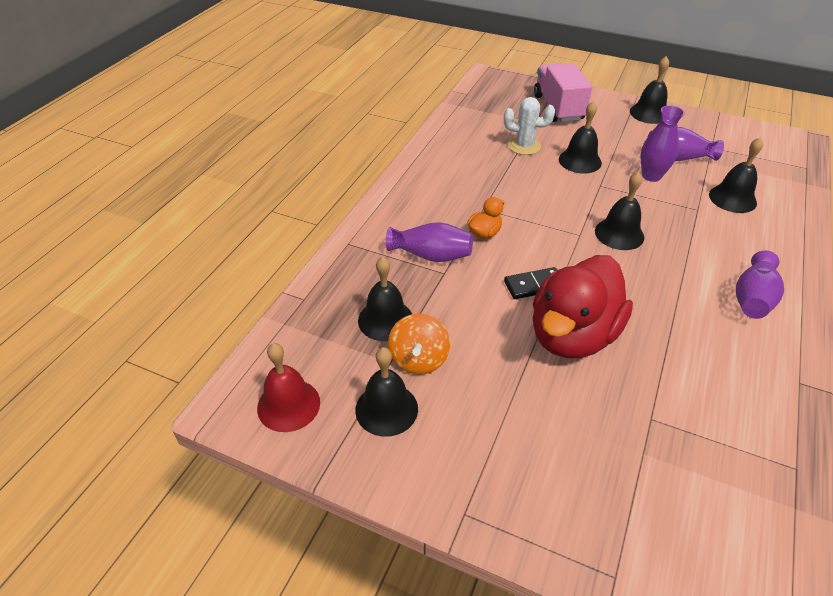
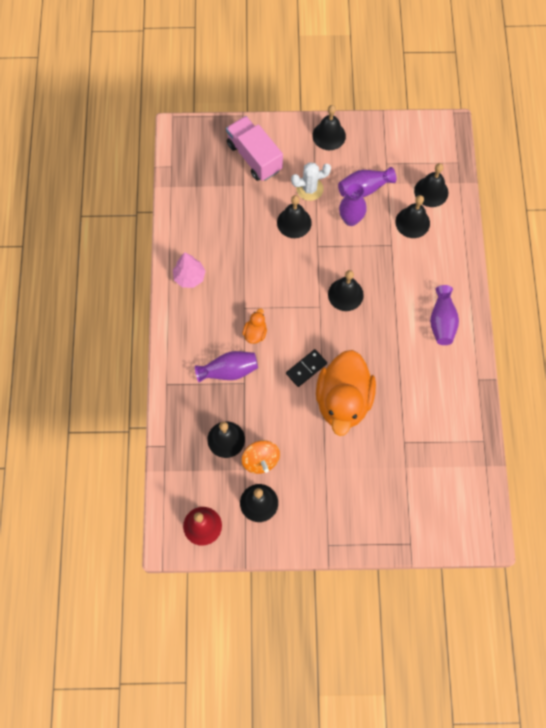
camera: 25 degrees left, 25 degrees up
white cactus [504,97,555,155] -> white cactus moved to [291,162,331,201]
red duck [533,255,633,358] -> orange duck [316,350,376,436]
none -> pink tree [173,252,205,288]
none -> black bell [414,163,448,207]

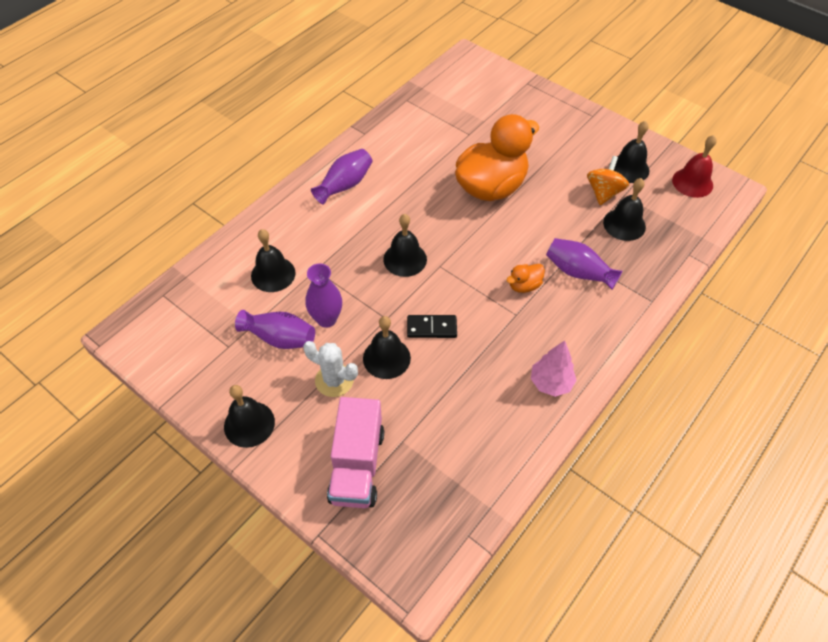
camera: 140 degrees left, 15 degrees down
black domino [286,349,327,387] -> black domino moved to [407,315,457,338]
black bell [414,163,448,207] -> none

